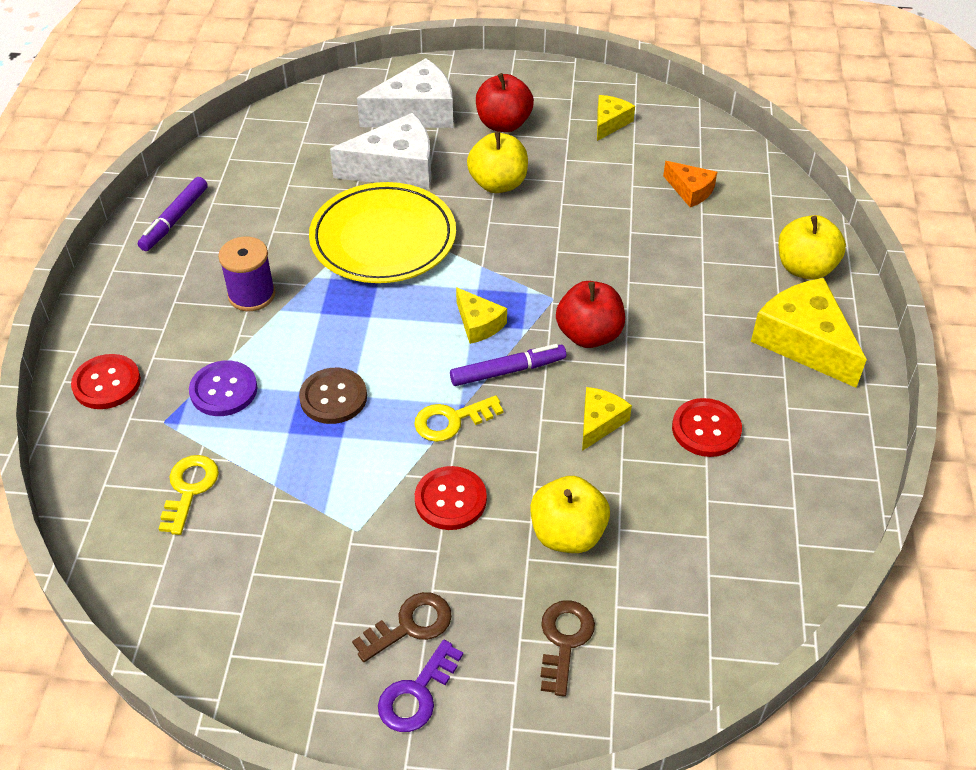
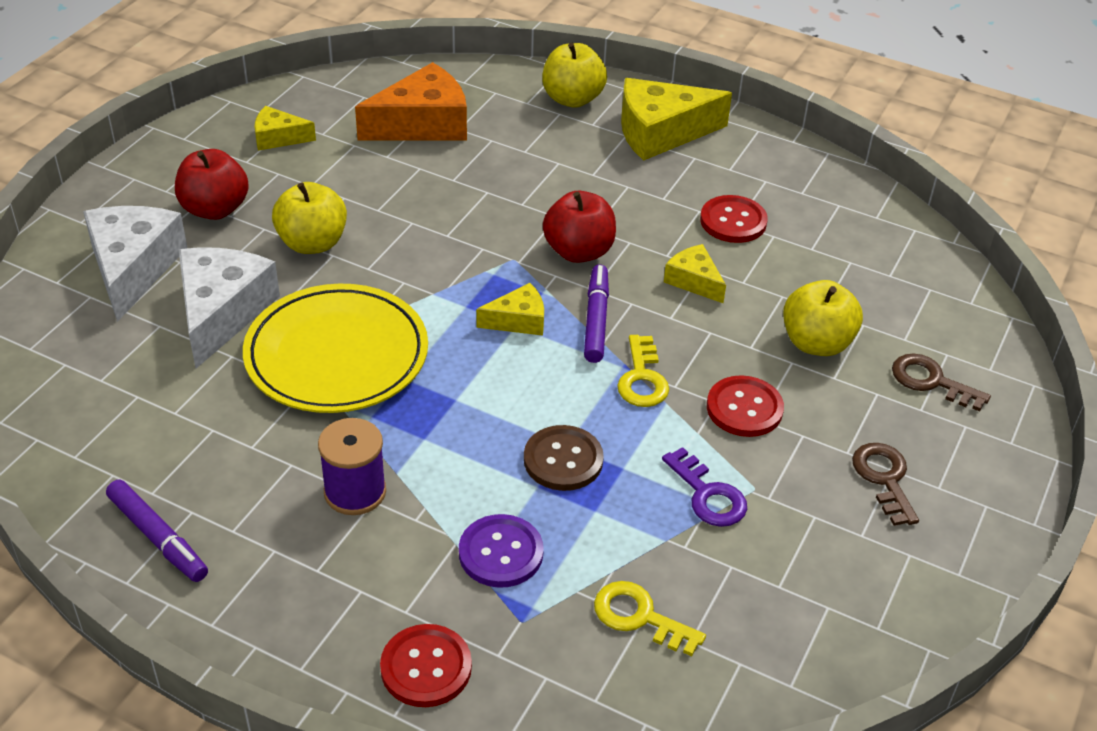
camera: 70 degrees left, 5 degrees down
purple key [378,640,463,732] -> purple key moved to [662,447,747,527]
yellow cheese [597,95,635,141] -> yellow cheese turned 45 degrees counterclockwise [254,106,316,151]
orange cheese [663,161,717,207] -> orange cheese [355,62,467,141], size x1.88

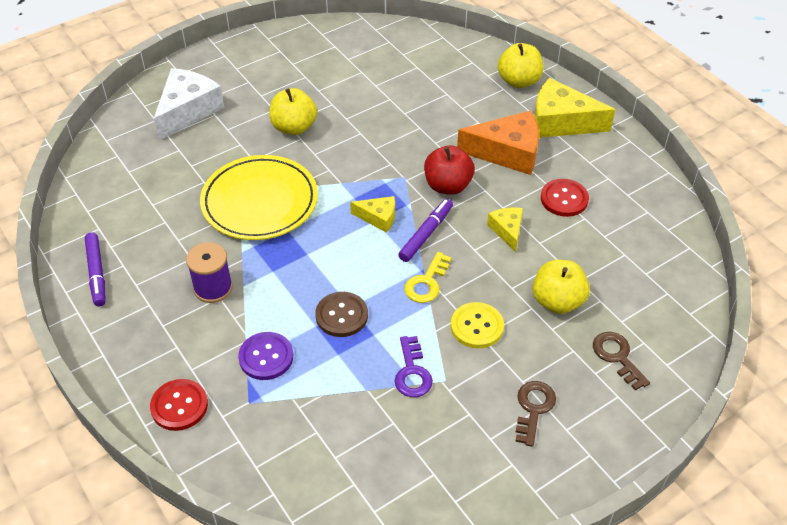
camera: 30 degrees right, 5 degrees up
red apple [175,149,249,220] -> none
white cheese [179,247,280,368] -> none
yellow cheese [254,106,316,151] -> none
orange cheese [355,62,467,141] -> orange cheese moved to [457,111,539,175]
yellow key [594,581,706,656] -> none
red button [707,375,784,437] -> yellow button [451,302,504,348]

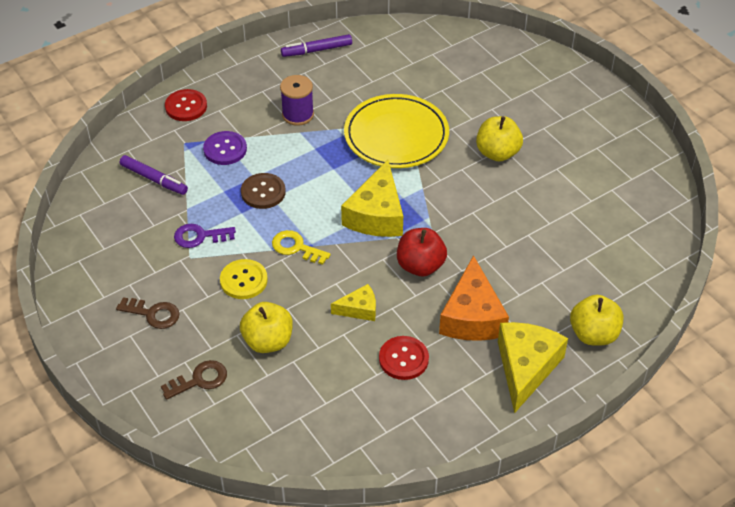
camera: 90 degrees right, 0 degrees up
white cheese [154,68,224,140] -> none
yellow cheese [350,196,395,233] -> yellow cheese [341,160,403,237], size x1.88
purple marker [398,199,453,262] -> purple marker moved to [120,155,188,195]

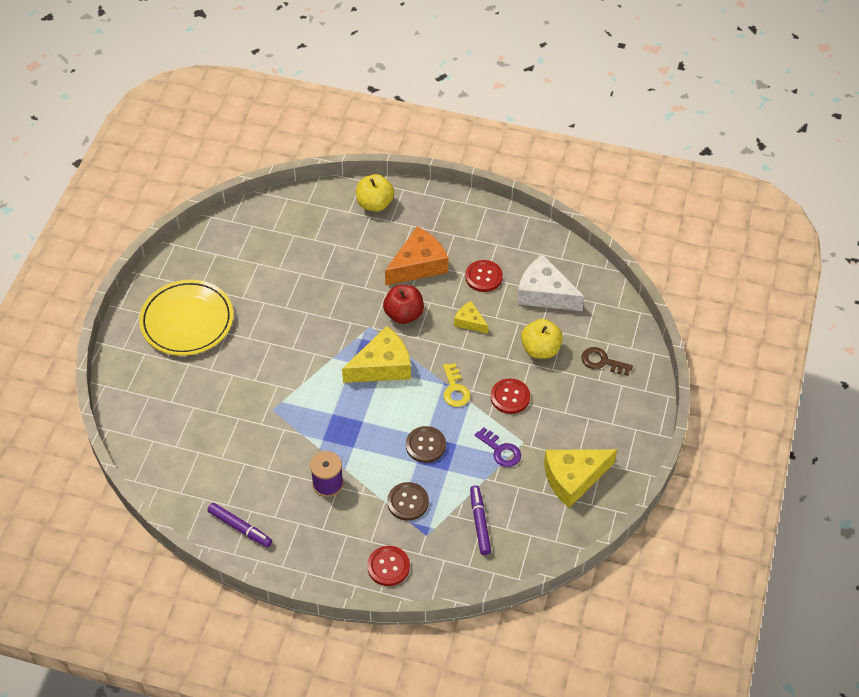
camera: 130 degrees left, 5 degrees up
brown key [116,297,180,329] -> none
purple button [203,131,247,165] -> brown button [387,482,429,521]
yellow button [220,259,268,299] -> red button [491,378,530,414]
yellow plate [344,94,449,168] -> yellow plate moved to [139,280,234,356]
yellow apple [476,116,523,162] -> none
yellow cheese [498,322,568,414] -> yellow cheese moved to [544,449,617,508]
none -> white cheese [517,255,585,311]

